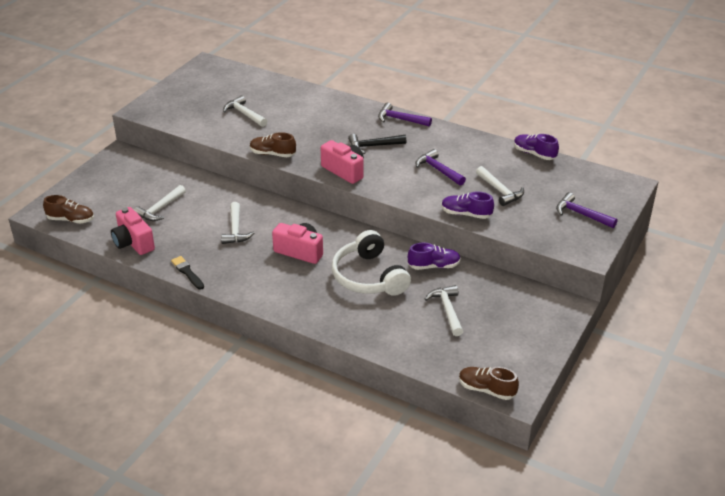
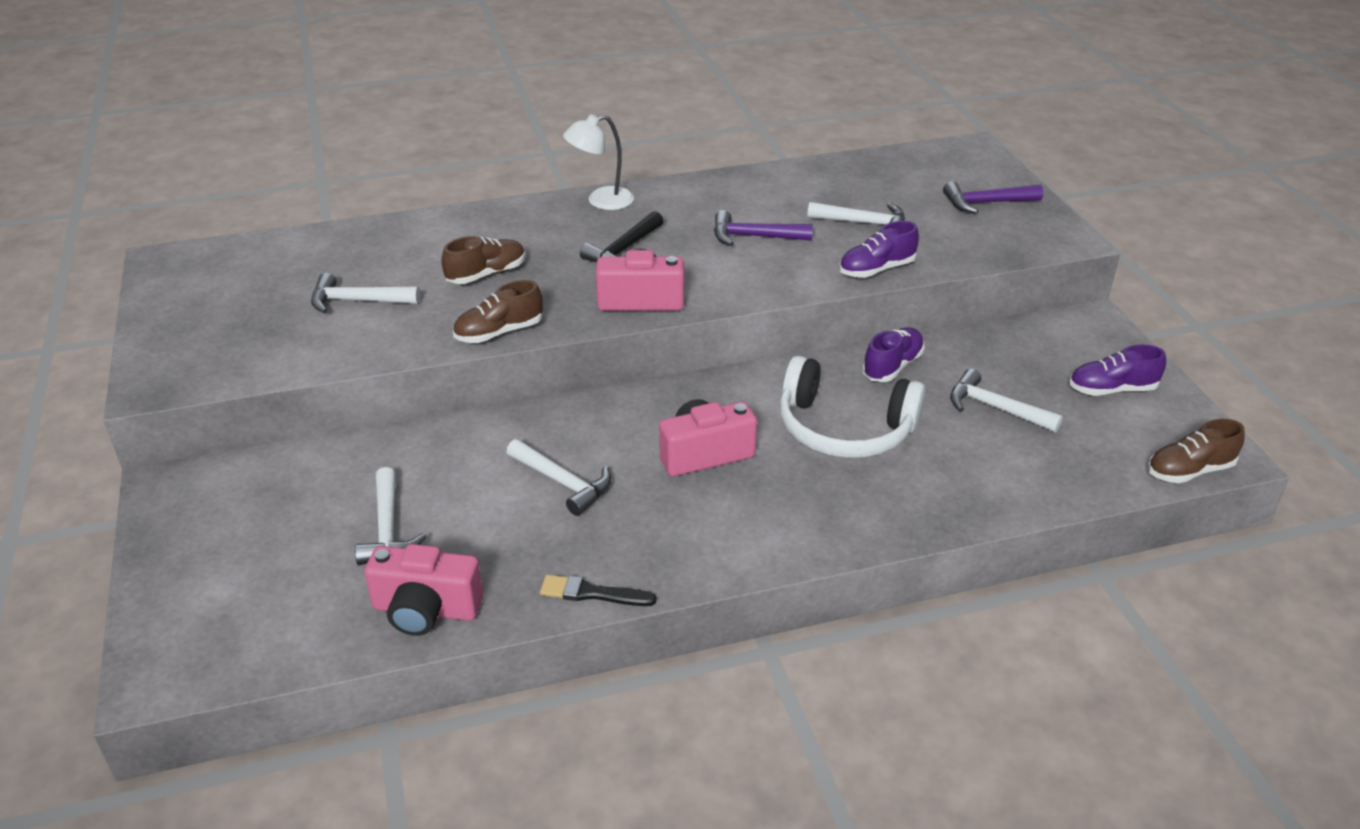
camera: 45 degrees left, 0 degrees up
brown shoe [43,195,94,224] -> brown shoe moved to [441,236,525,284]
purple hammer [378,103,432,127] -> white lamp [563,114,634,210]
purple shoe [514,134,559,160] -> purple shoe moved to [1069,345,1166,396]

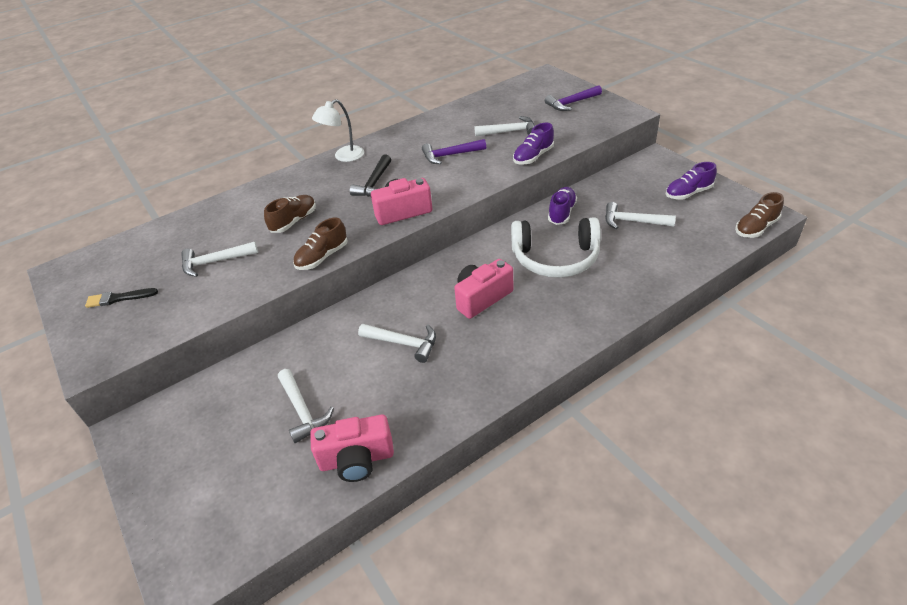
camera: 15 degrees left, 5 degrees up
black brush [540,575,657,606] -> black brush moved to [85,288,158,308]

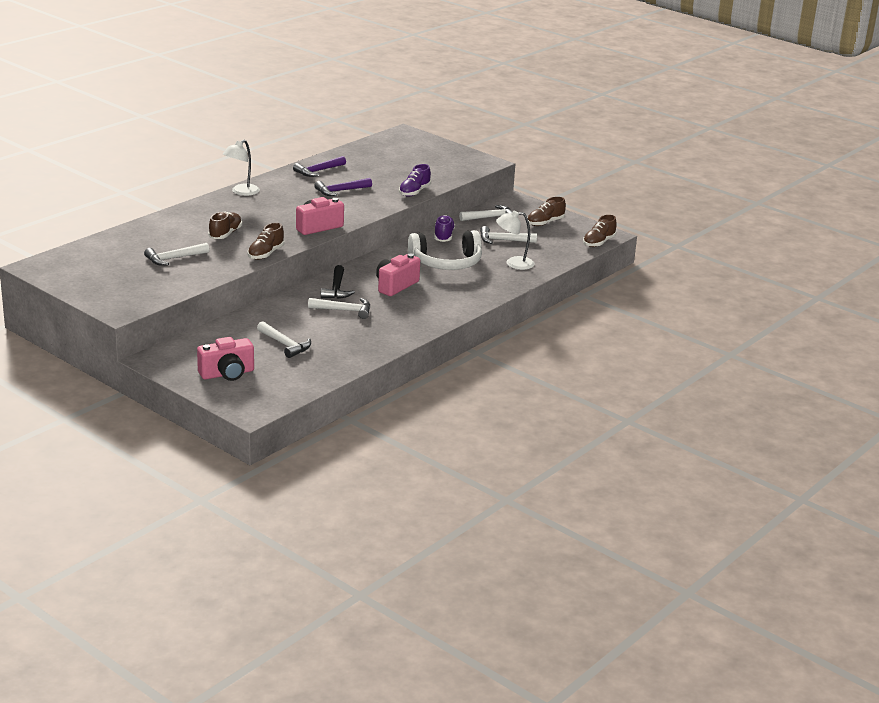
camera: 20 degrees left, 15 degrees down
black brush [85,288,158,308] -> none
pink camera [310,414,394,482] -> pink camera moved to [197,337,254,381]
black hammer [350,154,391,197] -> black hammer moved to [321,265,355,299]
white hammer [475,116,535,136] -> white hammer moved to [459,205,513,221]
purple hammer [545,85,602,111] -> purple hammer moved to [293,156,346,177]
purple shoe [666,162,717,200] -> brown shoe [527,197,566,226]
none -> white lamp [496,211,535,270]

